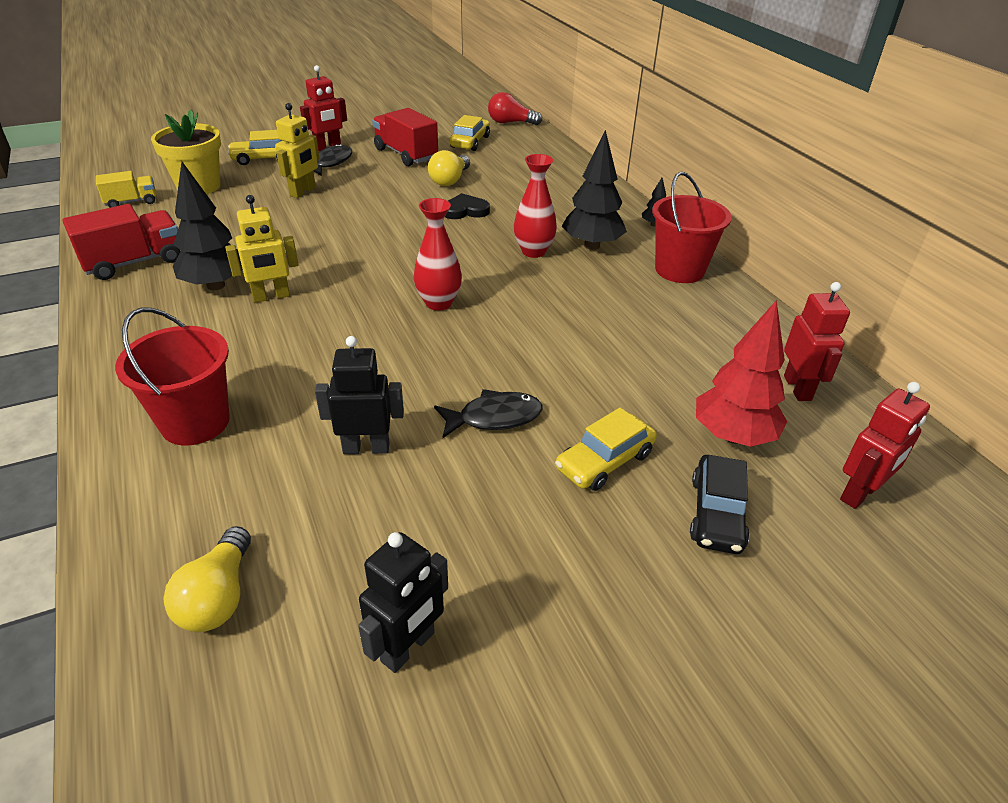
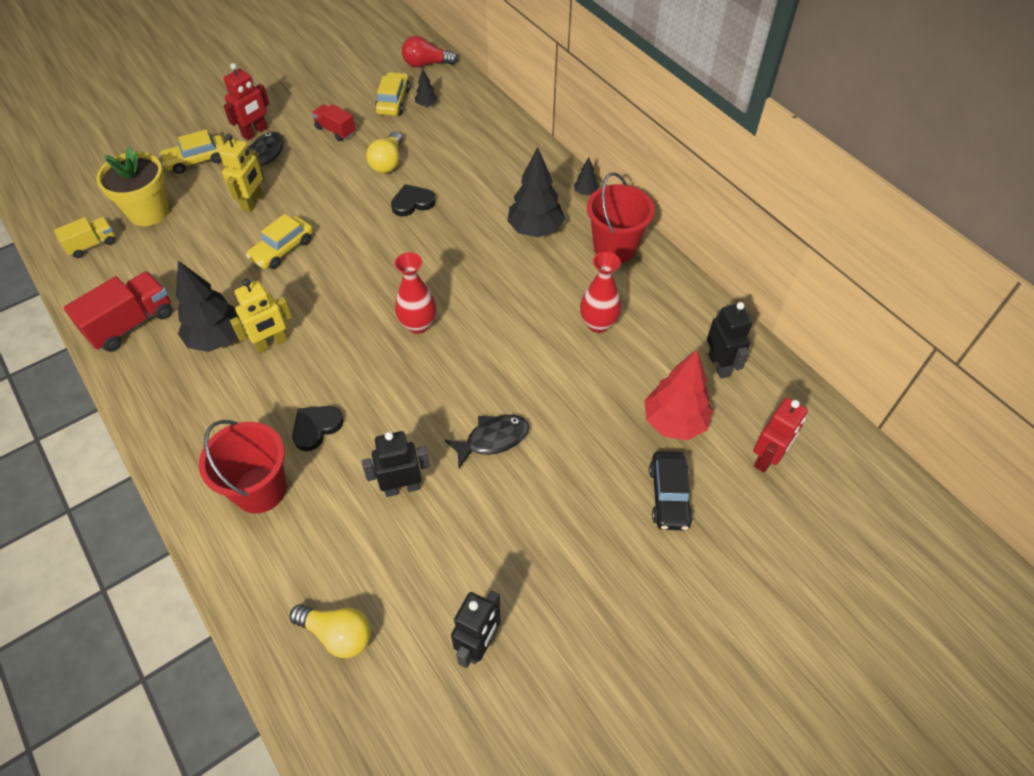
camera: 10 degrees left, 15 degrees up
yellow light bulb [163,526,251,632] -> yellow light bulb turned 60 degrees counterclockwise [290,604,371,658]
red truck [372,108,438,166] -> red truck [312,104,356,142], size x0.60
red vase [514,154,557,258] -> red vase moved to [580,252,621,333]
yellow car [555,408,657,491] -> yellow car moved to [246,214,313,269]
red robot [784,282,850,401] -> black robot [707,302,753,379]
none -> black heart [292,406,343,451]
none -> black tree [415,69,438,107]

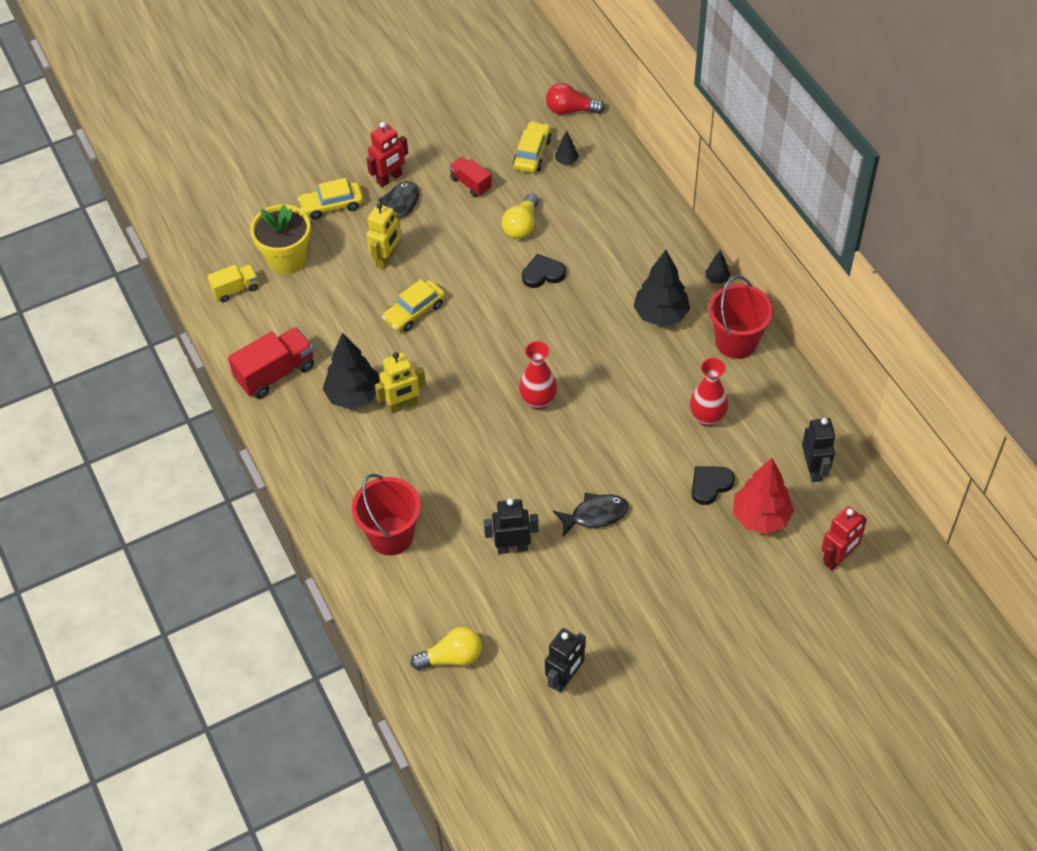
camera: 10 degrees right, 0 degrees up
yellow light bulb [290,604,371,658] -> yellow light bulb turned 45 degrees counterclockwise [411,627,482,670]
black heart [292,406,343,451] -> black heart moved to [691,466,735,505]
black car [649,452,693,530] -> none

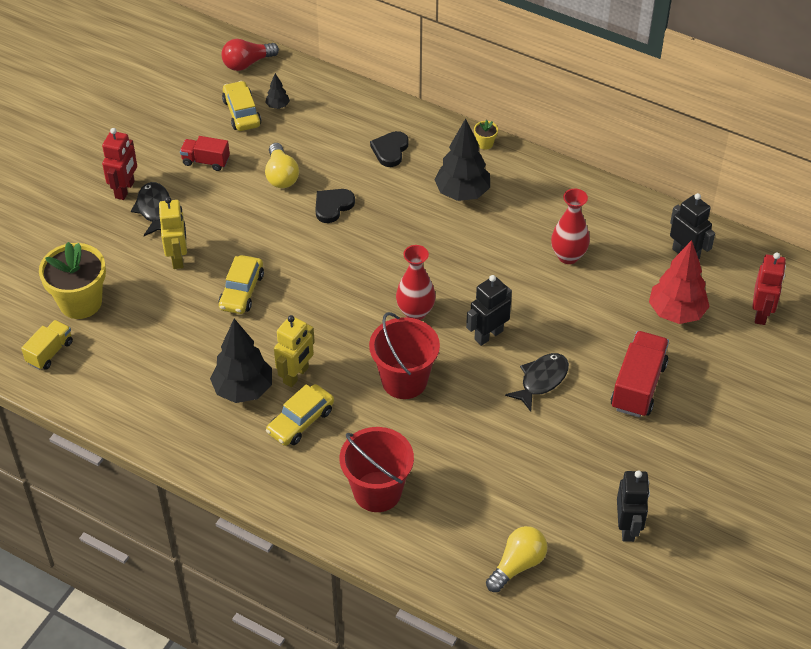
camera: 35 degrees left, 5 degrees down
red truck [228,327,314,398] -> red truck moved to [611,331,669,418]
yellow car [298,178,364,220] -> yellow car moved to [266,384,334,446]
black robot [484,499,539,554] -> black robot moved to [466,275,512,346]
black heart [691,466,735,505] -> black heart moved to [370,131,409,167]
black tree [705,250,730,284] -> yellow flower pot [474,120,498,150]
red bucket [709,276,773,359] -> red bucket moved to [369,312,440,399]

